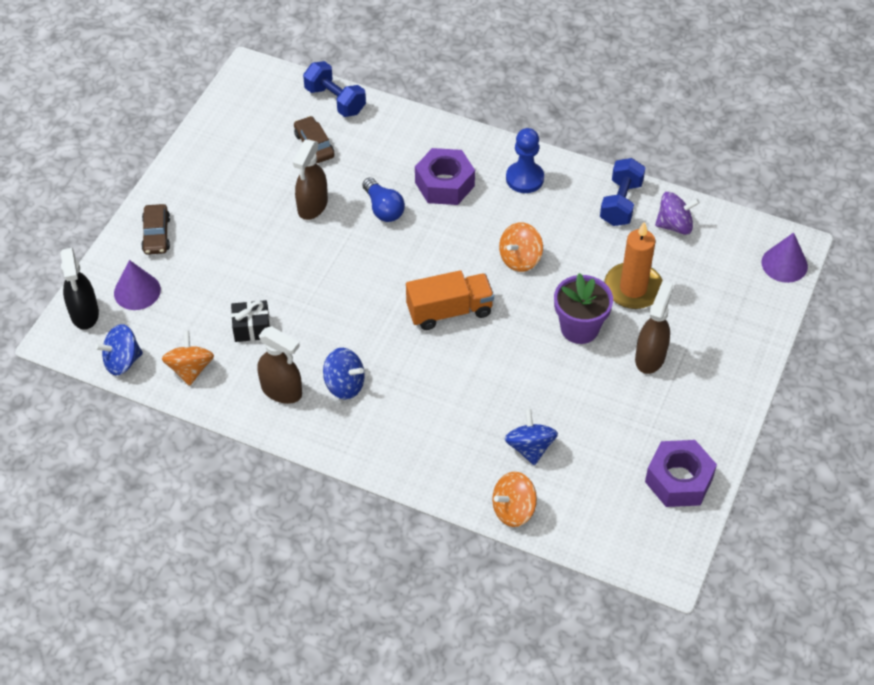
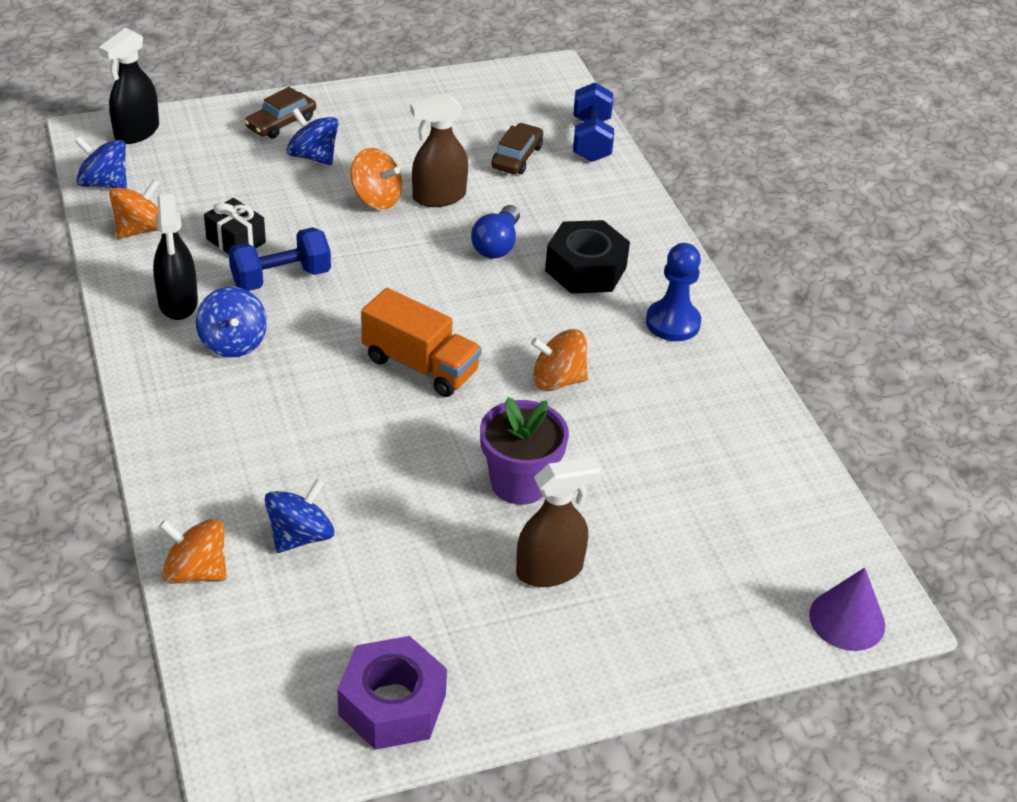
camera: 45 degrees right, 10 degrees down
purple cone [114,260,161,310] -> none
brown spray bottle [257,326,302,404] -> black spray bottle [153,194,198,320]
purple nut [415,148,475,205] -> black nut [545,220,630,293]
blue dumbbell [600,158,645,226] -> blue dumbbell moved to [228,227,331,291]
orange candle [604,222,663,309] -> none
purple spinning top [655,192,700,235] -> none
none -> blue spinning top [286,108,339,165]
none -> orange spinning top [351,148,402,210]

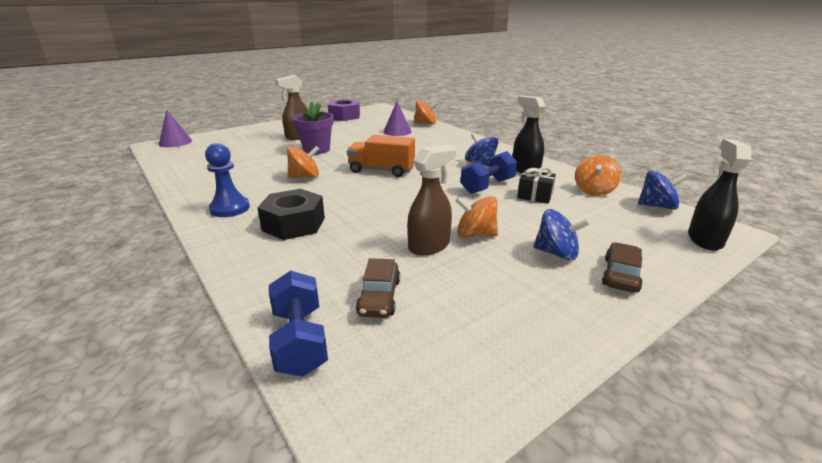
camera: 165 degrees right, 15 degrees down
blue spinning top [264,478,334,553] -> purple cone [383,101,411,136]
blue light bulb [471,205,520,259] -> none

